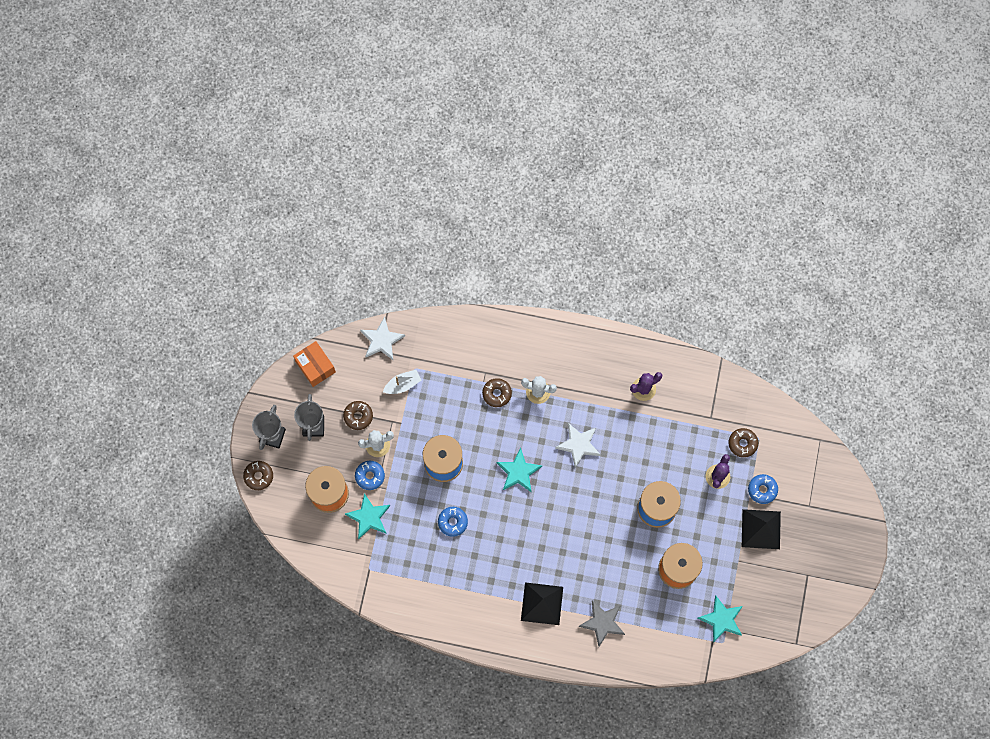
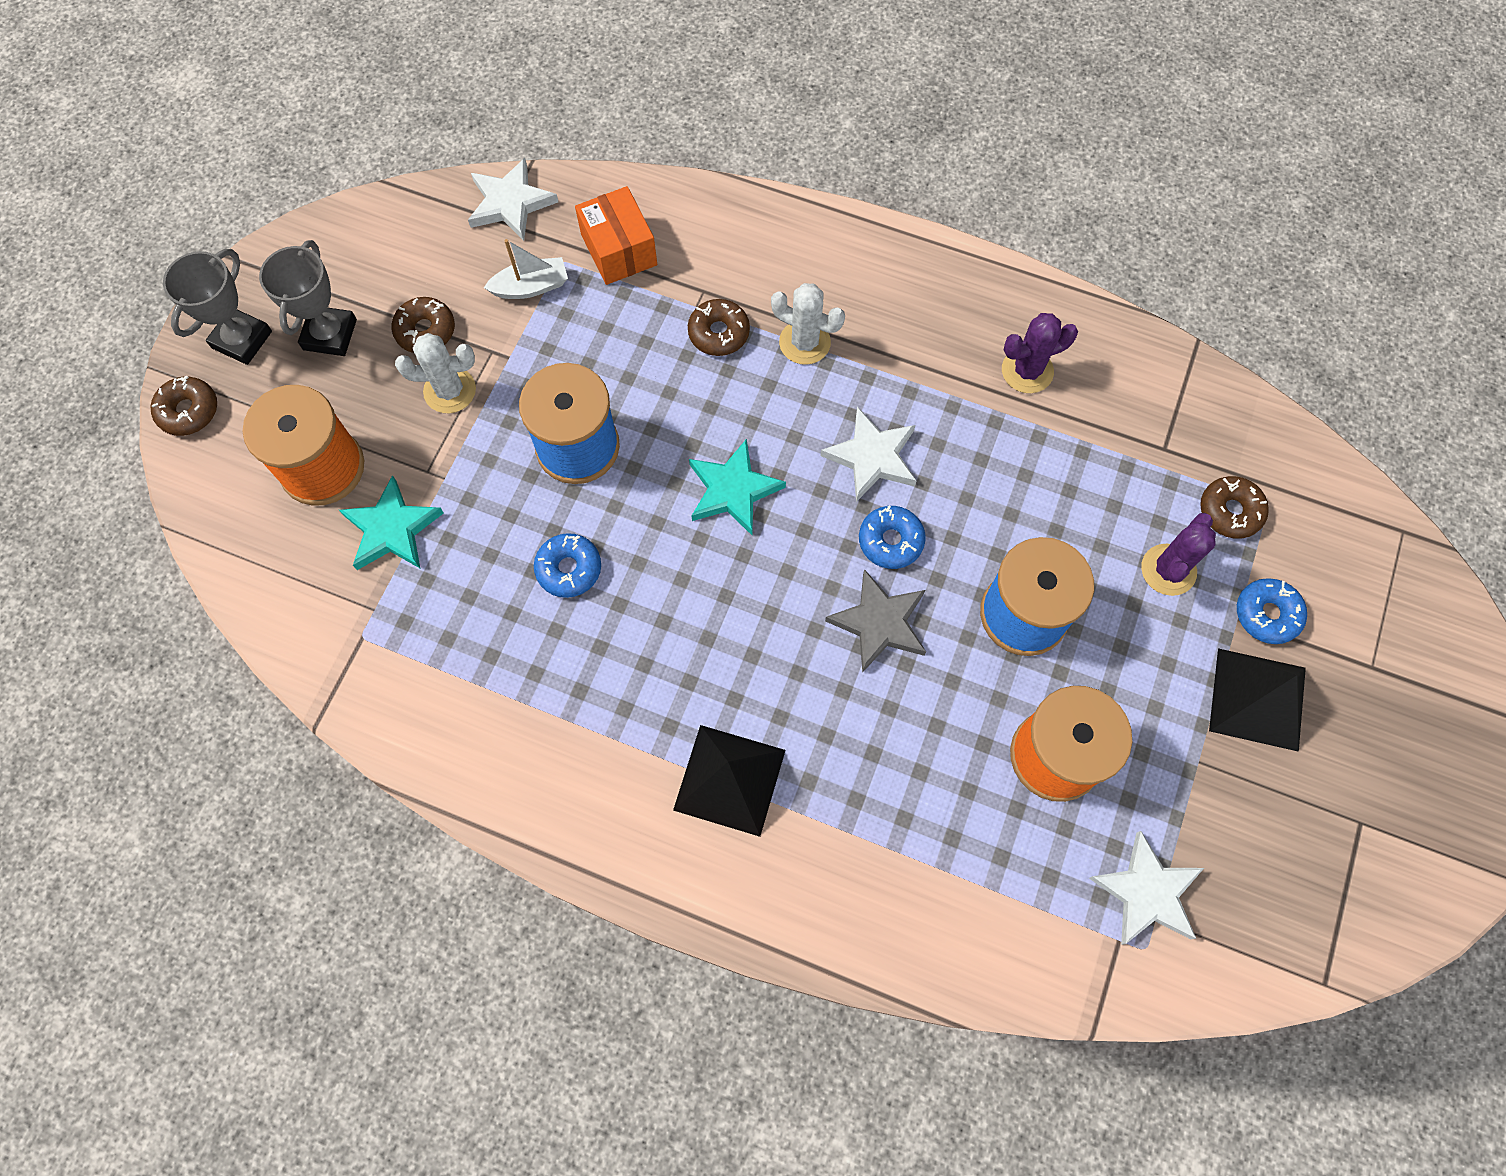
camera: 10 degrees right, 5 degrees down
orange box [293,341,336,387] -> orange box moved to [575,186,657,285]
blue donut [355,461,385,490] -> blue donut moved to [859,506,926,569]
grey star [579,601,625,647] -> grey star moved to [825,569,926,673]
turquoise star [698,596,743,643] -> white star [1089,831,1204,945]

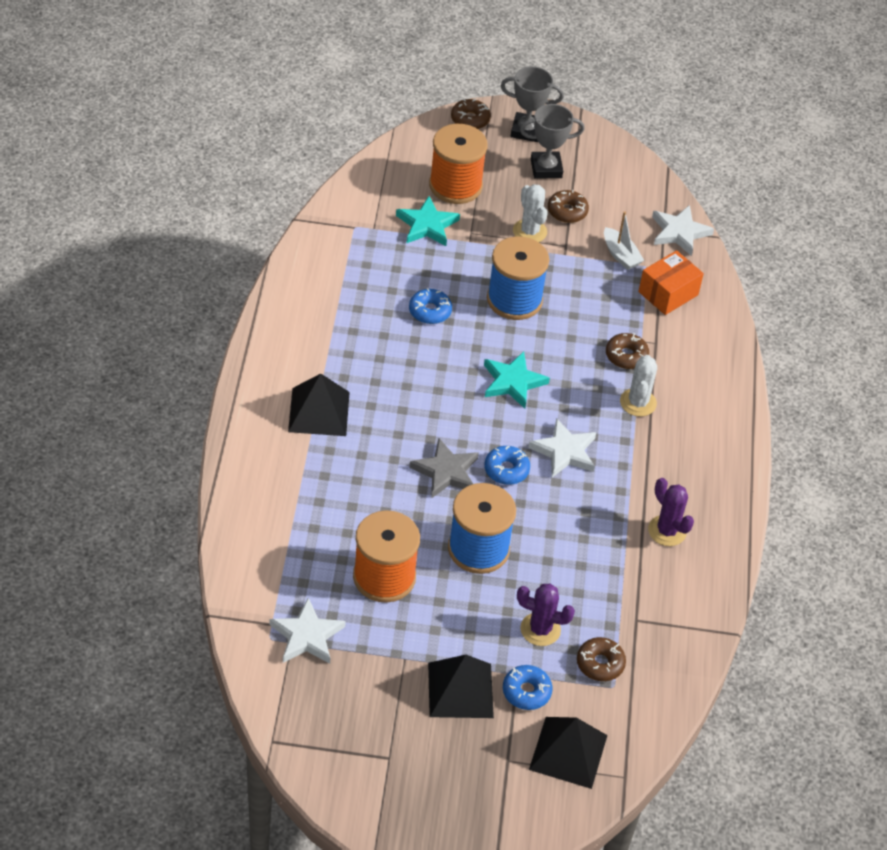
camera: 70 degrees right, 20 degrees down
none -> black pyramid [529,717,608,789]

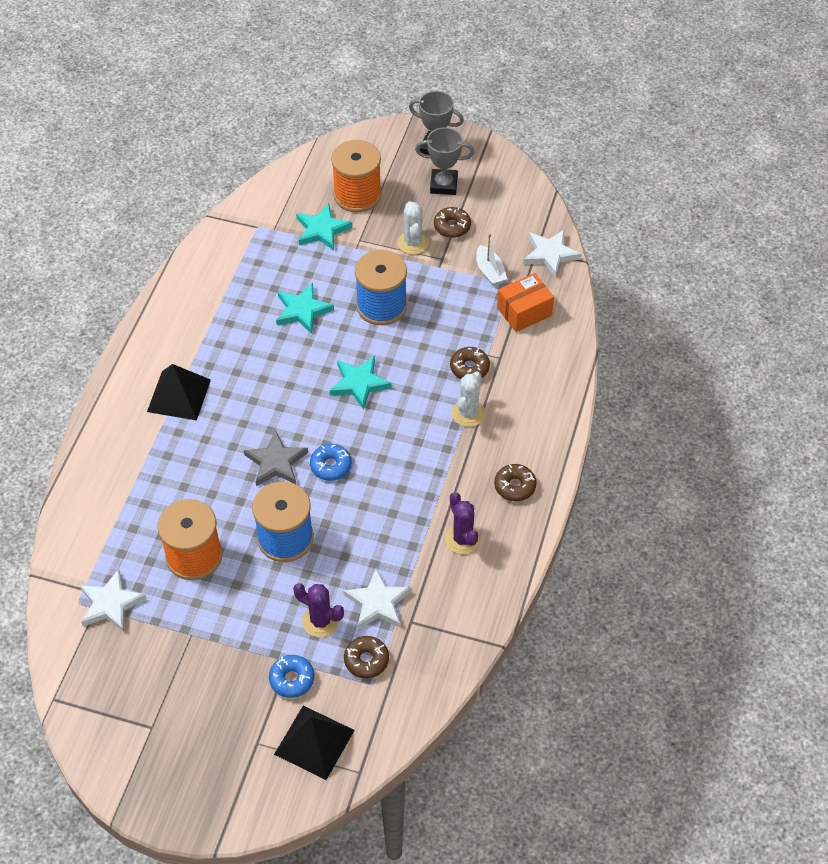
camera: 15 degrees right, 5 degrees up
blue donut [409,288,452,324] -> turquoise star [276,283,334,334]
black pyramid [428,655,494,718] -> none
brown donut [451,99,491,129] -> brown donut moved to [494,464,537,501]
white star [528,418,596,477] -> white star moved to [343,568,411,630]

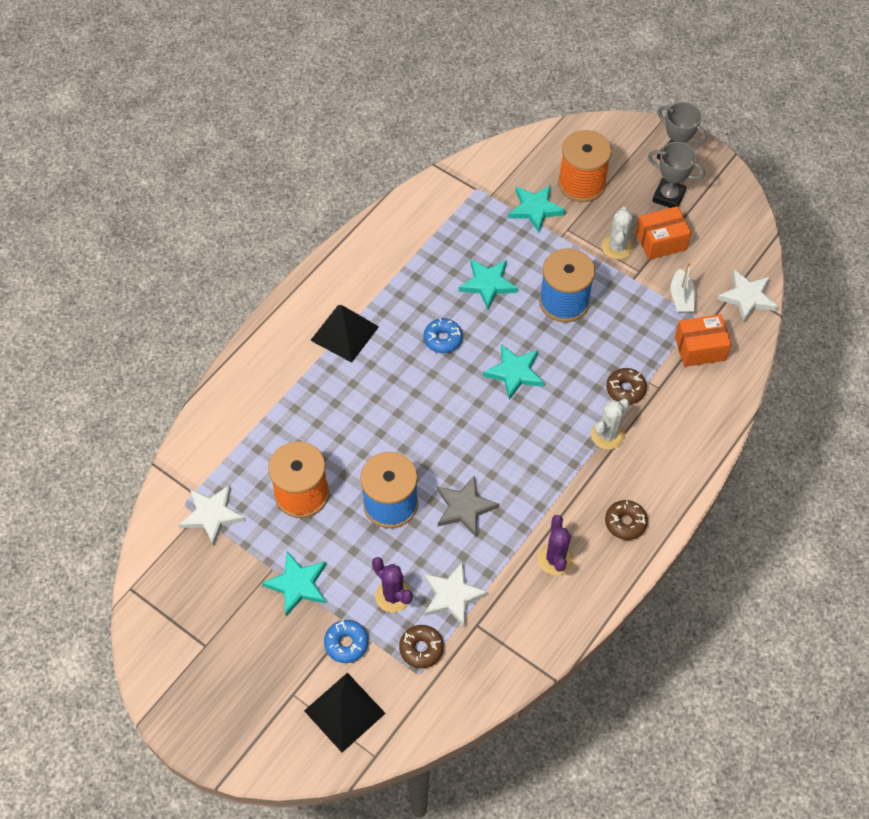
camera: 20 degrees right, 5 degrees up
grey star [244,431,308,486] -> grey star moved to [437,475,499,537]
blue donut [310,444,352,481] -> blue donut moved to [424,318,463,353]
brown donut [434,207,471,238] -> orange box [636,206,692,260]
none -> turquoise star [262,552,326,616]

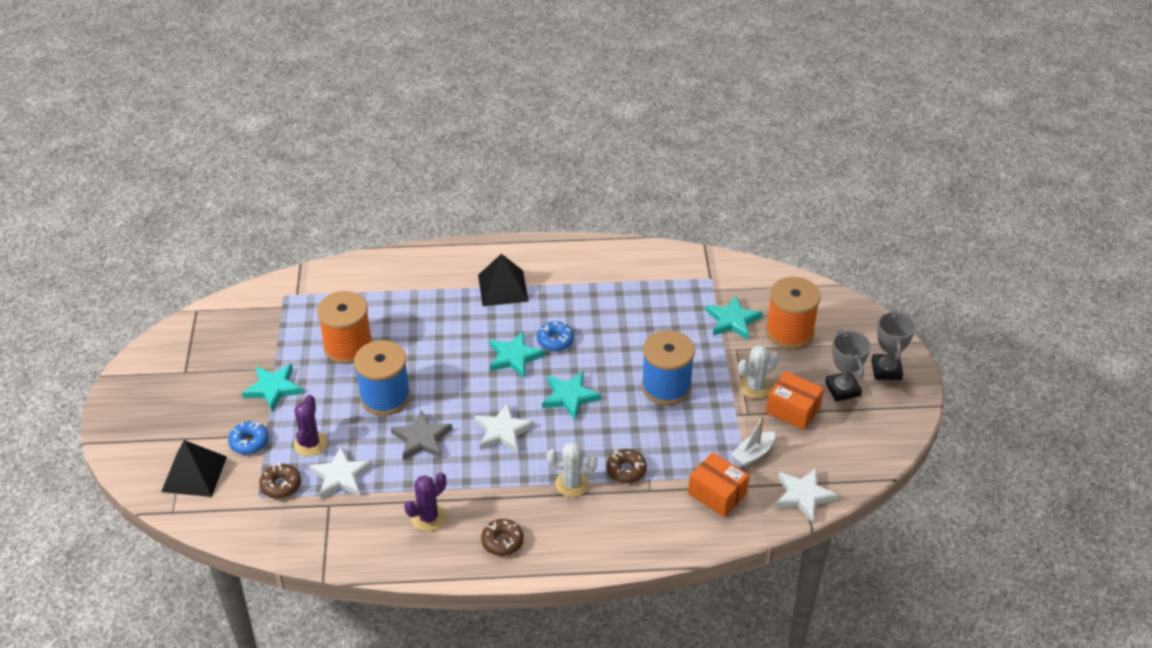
camera: 50 degrees right, 15 degrees down
white star [179,485,245,546] -> white star moved to [474,402,534,453]
turquoise star [459,259,518,309] -> turquoise star moved to [489,331,545,378]

